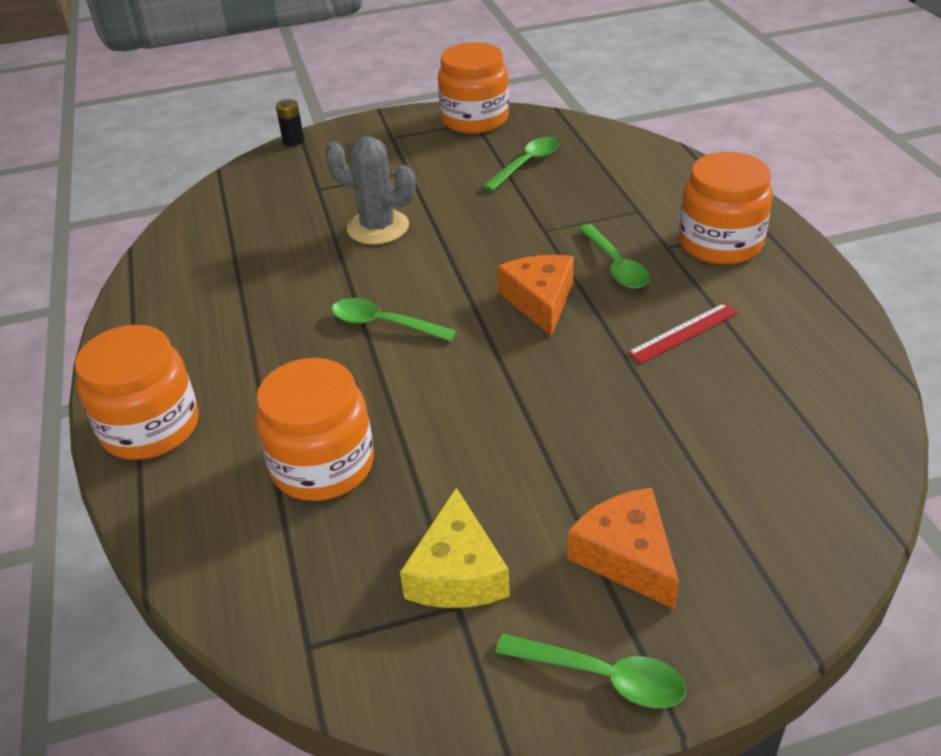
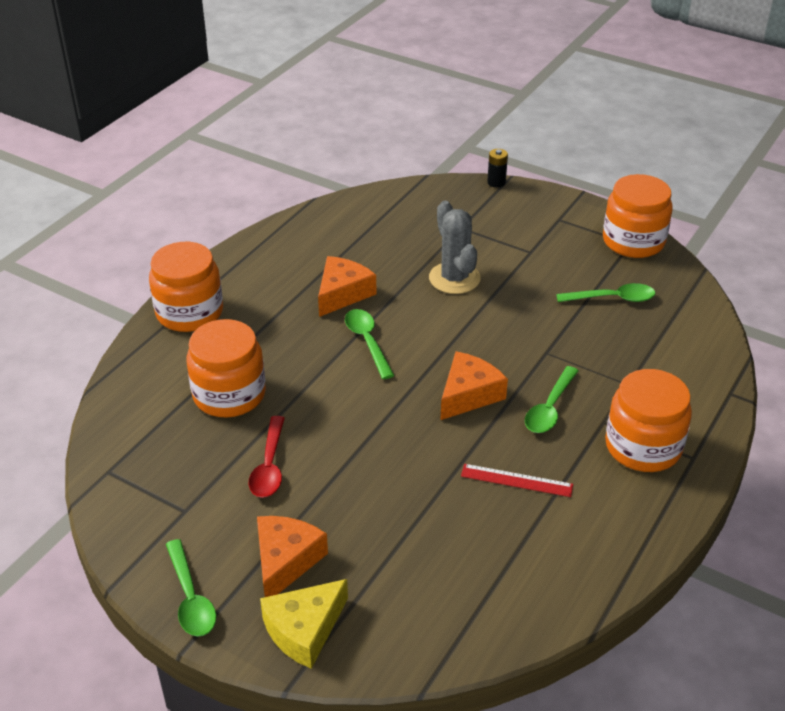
camera: 45 degrees right, 0 degrees up
yellow cheese [400,488,510,608] -> yellow cheese moved to [260,579,348,669]
none -> red spoon [249,416,285,498]
none -> orange cheese [318,256,376,317]

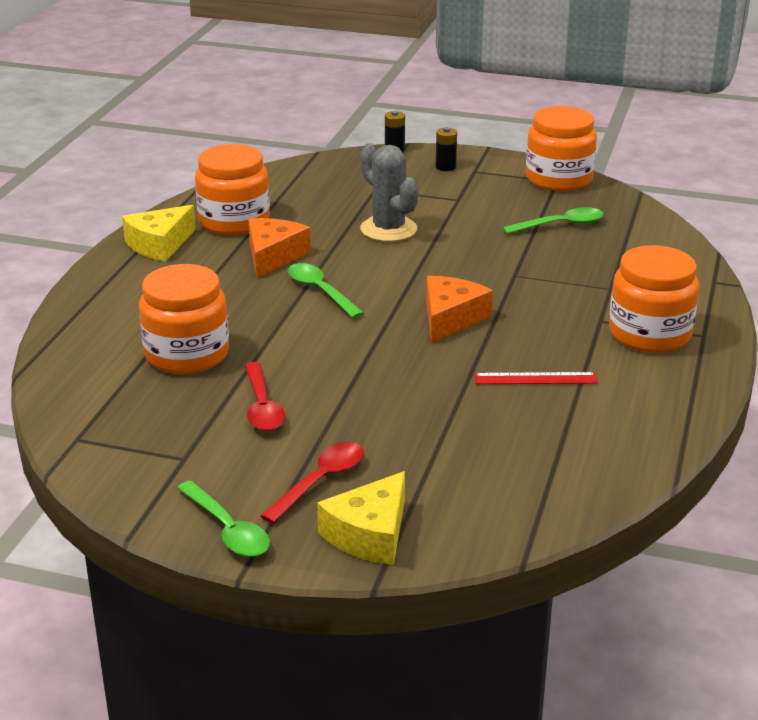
camera: 15 degrees left, 10 degrees down
orange jar [149,242,223,332] -> orange jar moved to [195,144,270,235]
orange cheese [257,516,328,597] -> red spoon [260,442,364,524]
green spoon [525,366,579,433] -> none
none -> yellow cheese [122,205,196,262]
none -> black battery [436,127,457,171]

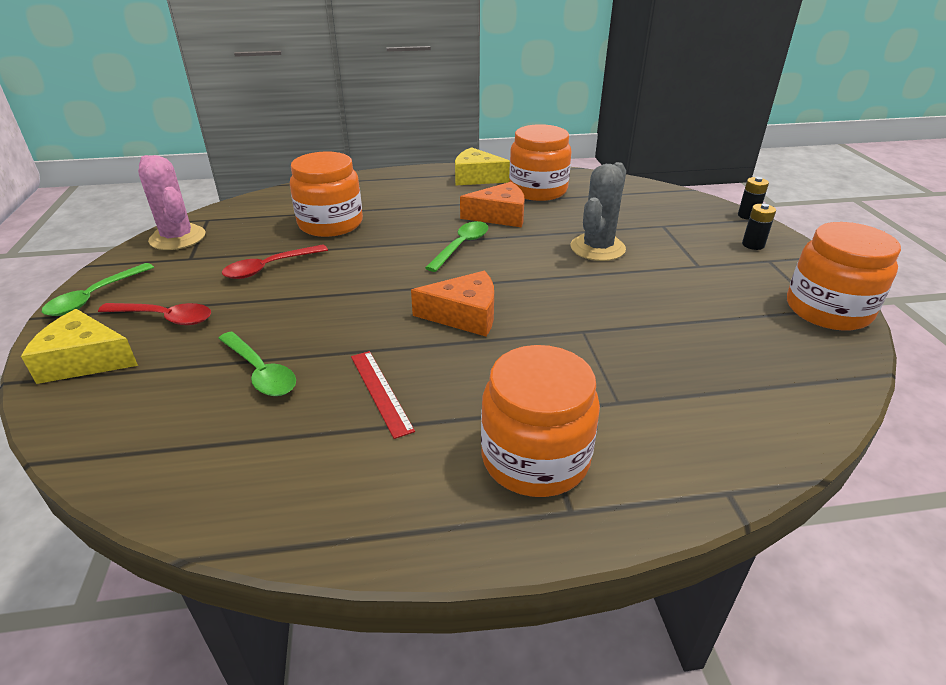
camera: 65 degrees right, 5 degrees up
green spoon [502,207,603,234] -> green spoon moved to [218,331,296,396]
none -> pink cactus [138,155,206,250]

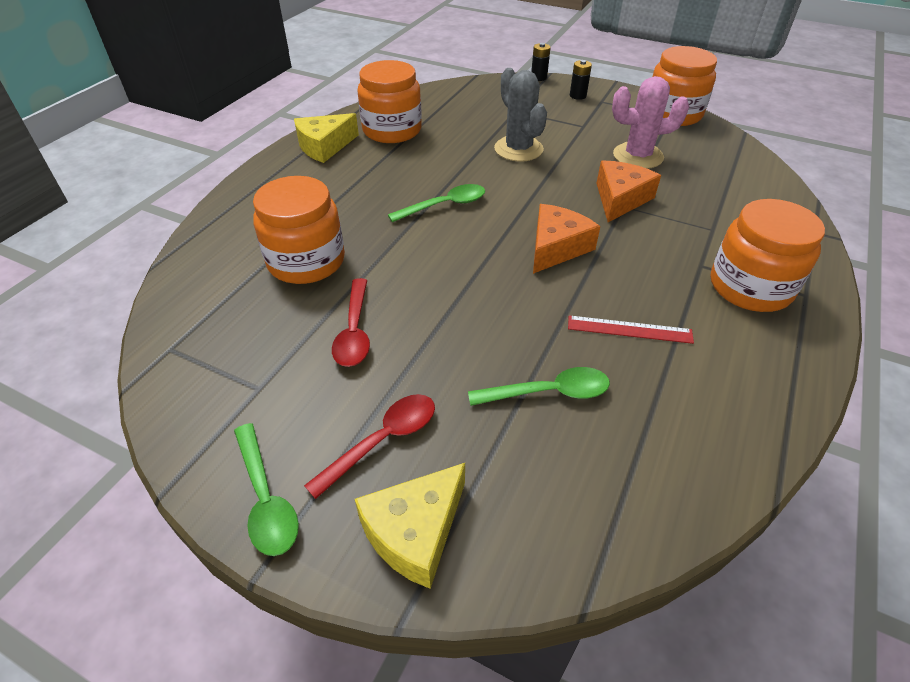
camera: 55 degrees left, 10 degrees up
pink cactus [138,155,206,250] -> pink cactus moved to [612,76,689,169]
green spoon [425,221,488,272] -> green spoon turned 90 degrees clockwise [388,184,485,222]
orange cheese [460,182,524,227] -> orange cheese moved to [596,160,661,222]

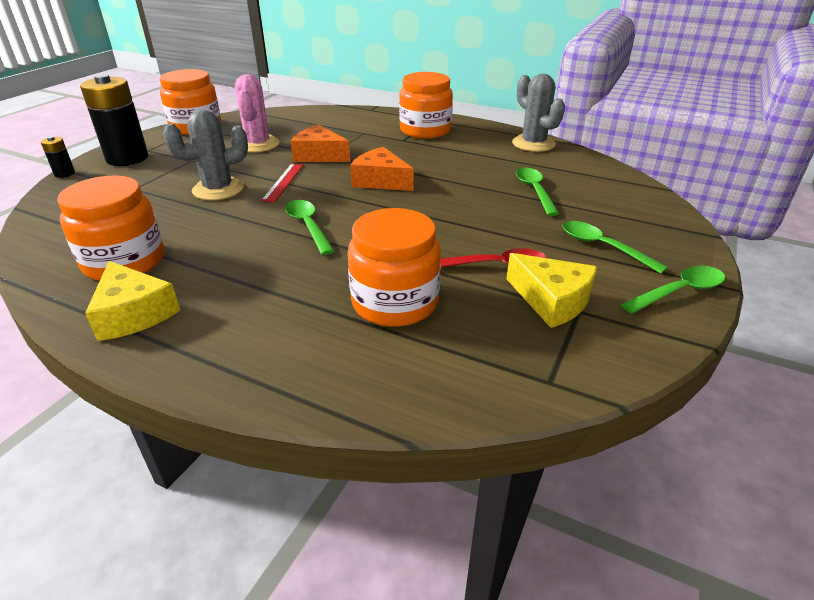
camera: 90 degrees left, 10 degrees down
red spoon [304,394,435,499] -> green spoon [562,221,668,274]
yellow cheese [355,463,465,589] -> yellow cheese moved to [506,253,597,328]
red ruler [568,315,694,344] -> red ruler moved to [261,164,303,202]
black battery [570,60,592,100] -> black battery [80,74,148,166], size x2.22
none -> grey cactus [512,74,565,152]

